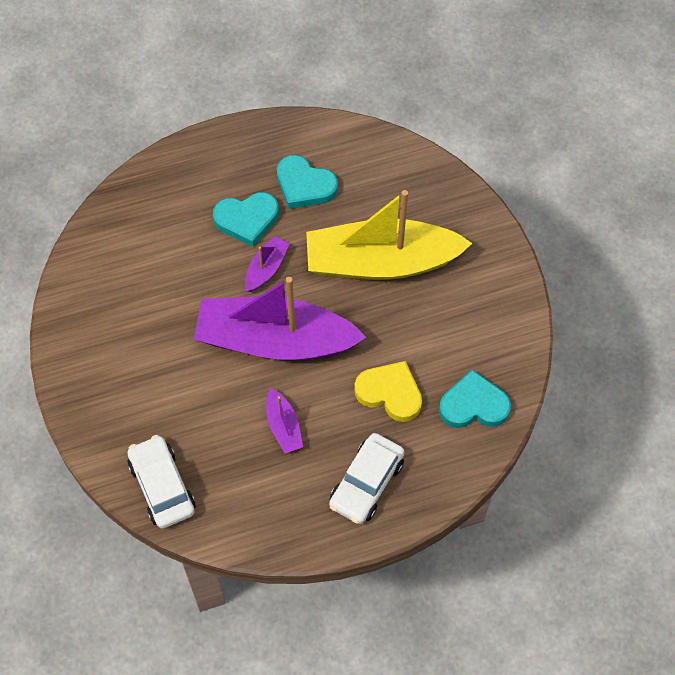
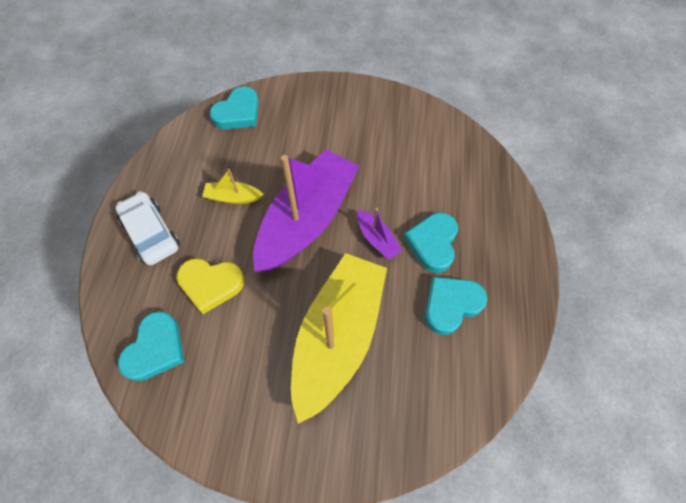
camera: 115 degrees right, 0 degrees up
white car [128,435,196,528] -> turquoise heart [209,86,259,129]
purple boat [266,388,303,453] -> yellow boat [202,169,263,204]
yellow heart [354,361,422,422] -> yellow heart turned 45 degrees clockwise [176,258,244,314]

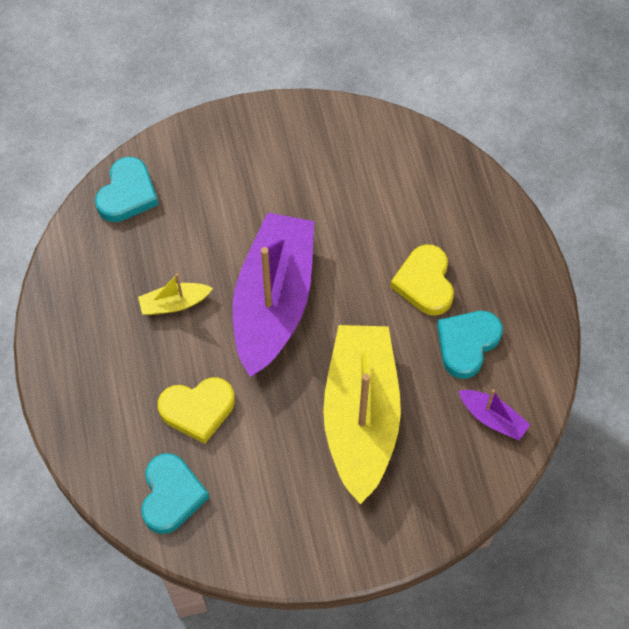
camera: 20 degrees left, 0 degrees up
white car [115,191,180,265] -> none
purple boat [357,208,403,260] -> purple boat moved to [459,389,530,441]
turquoise heart [404,213,458,273] -> yellow heart [390,244,454,315]

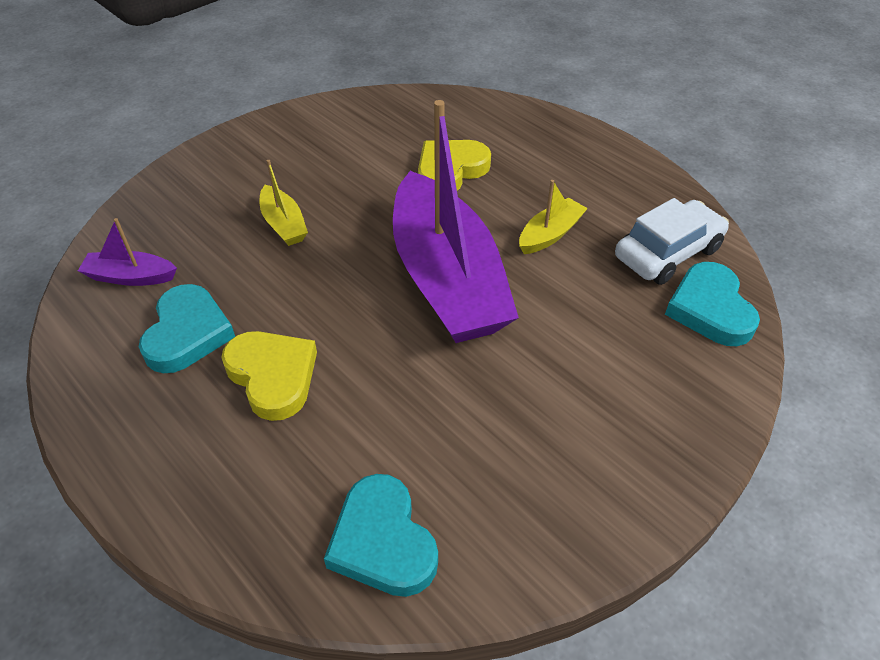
camera: 150 degrees right, 15 degrees down
turquoise heart [141,453,210,534] -> turquoise heart moved to [324,474,438,597]
yellow boat [323,325,401,504] -> yellow boat [260,160,308,246], size x0.41
none -> white car [615,198,729,285]

